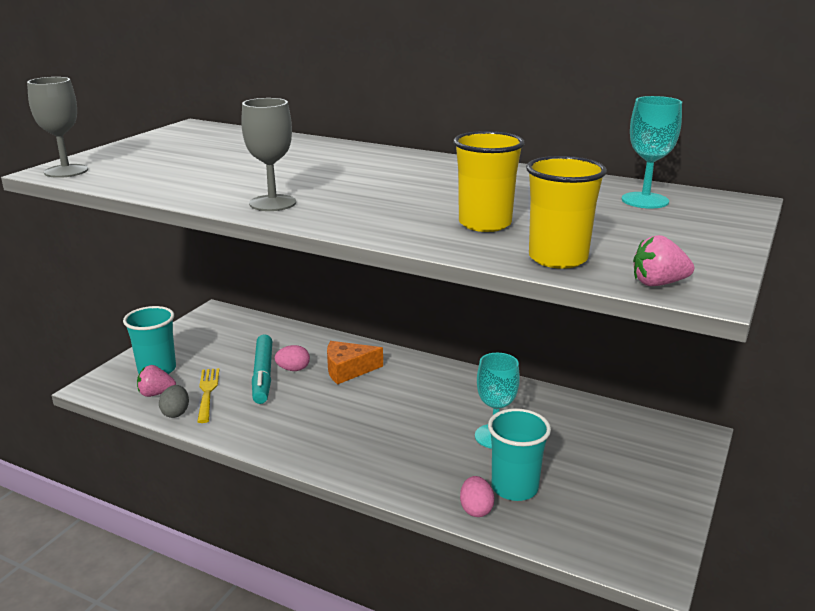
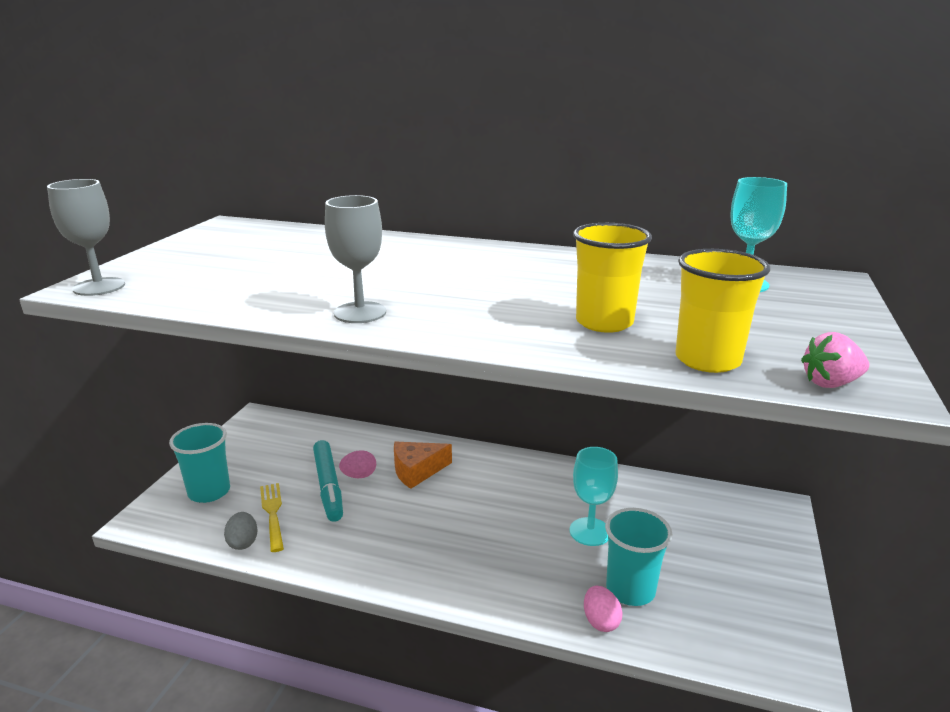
camera: 10 degrees left, 0 degrees up
pink strawberry [137,365,176,397] -> none

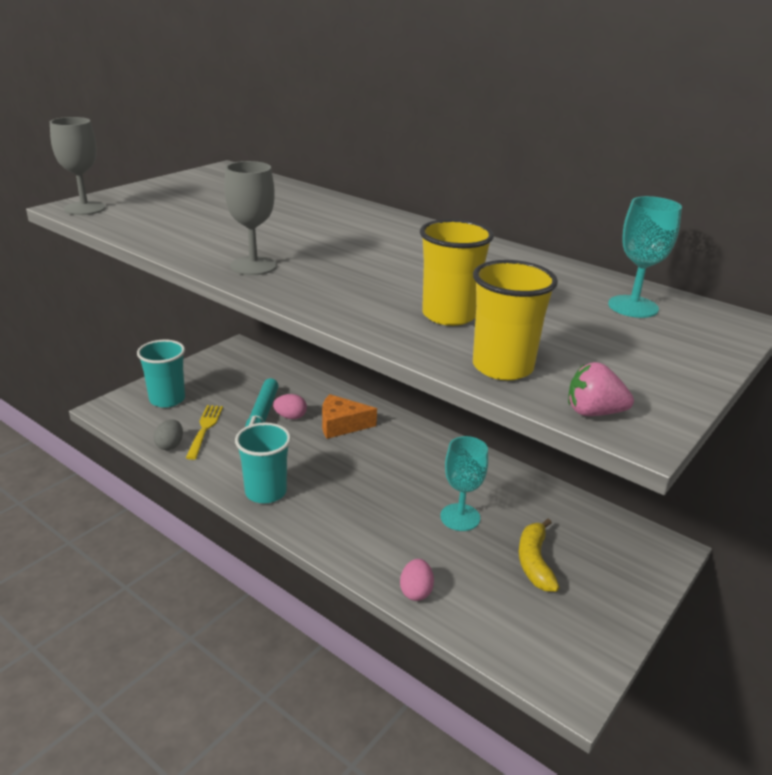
camera: 20 degrees right, 5 degrees up
turquoise cup [605,508,672,606] -> turquoise cup moved to [235,422,291,503]
none -> yellow banana [519,519,560,592]

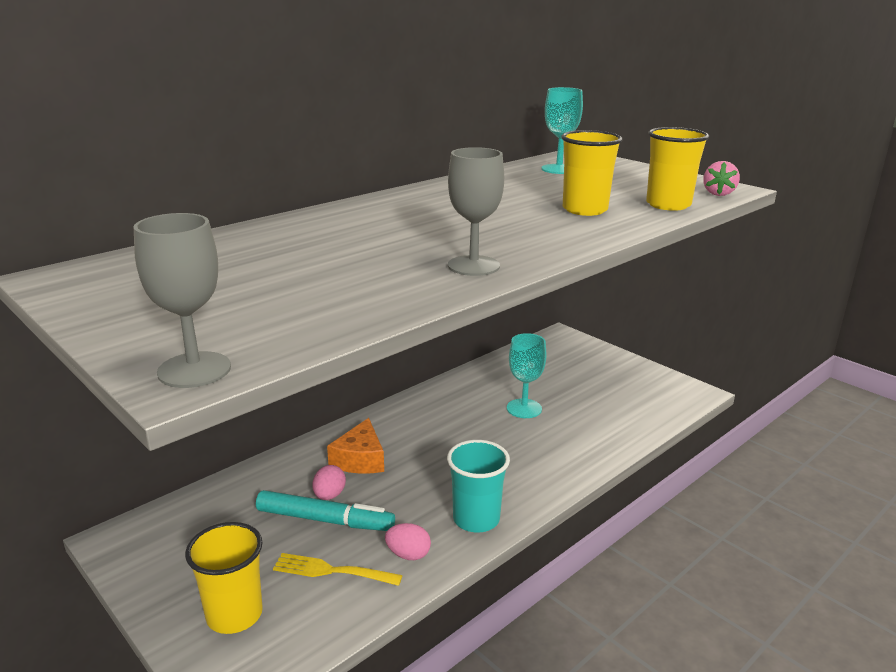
camera: 80 degrees left, 5 degrees down
turquoise cup [137,340,185,408] -> yellow cup [185,522,263,634]
grey egg [154,419,183,450] -> none
pink egg [400,559,434,601] -> pink egg moved to [385,523,431,560]
yellow banana [519,519,560,592] -> none

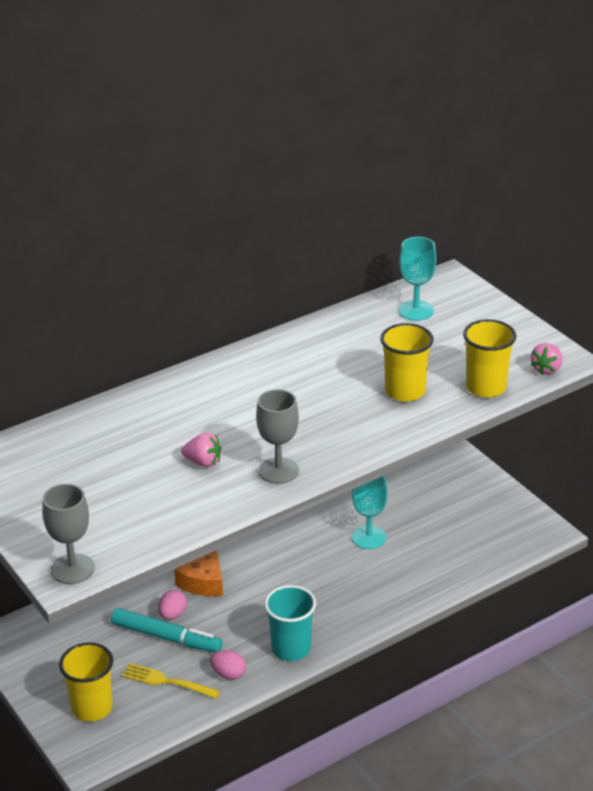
camera: 10 degrees right, 10 degrees up
none -> pink strawberry [181,432,221,467]

